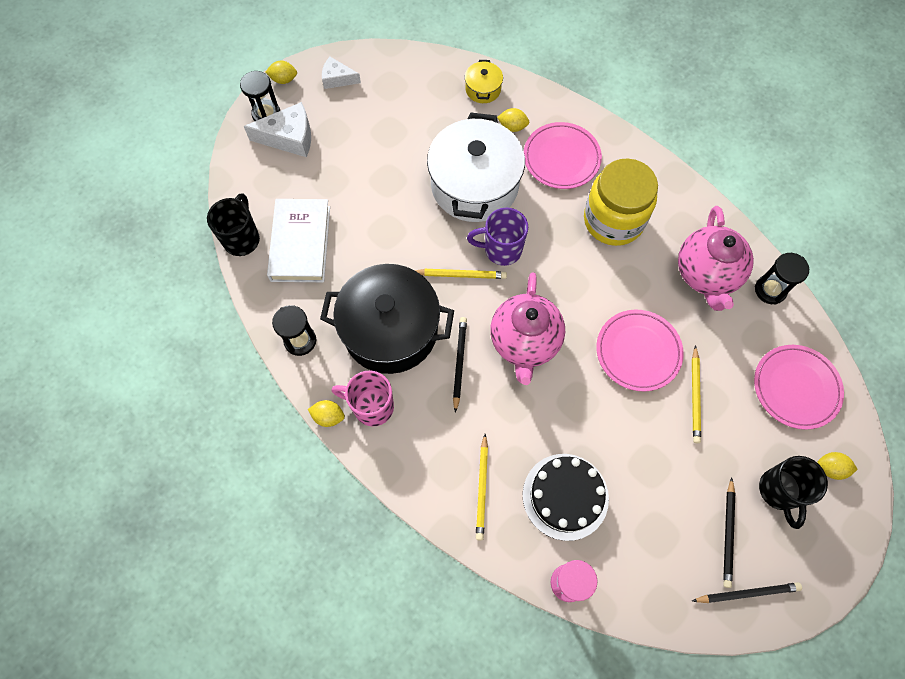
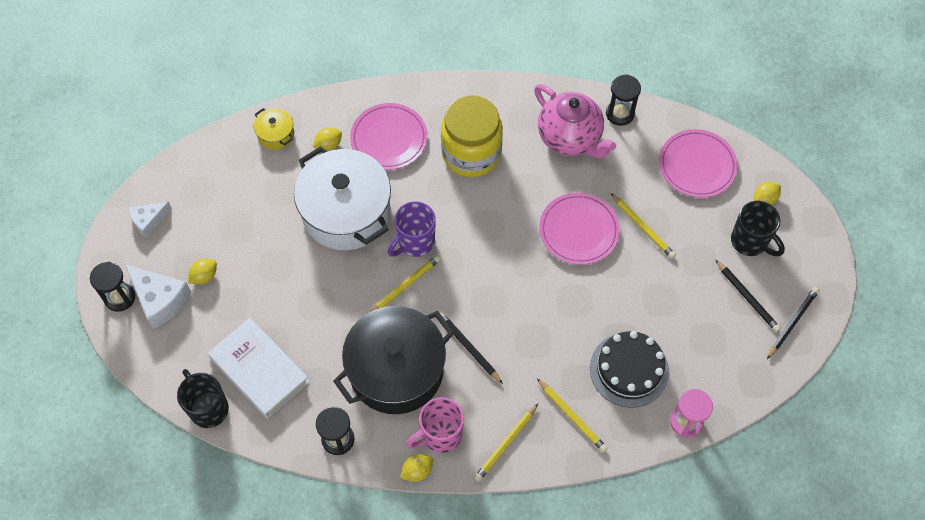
camera: 45 degrees left, 5 degrees down
white cheese [244,102,311,157] -> white cheese turned 90 degrees clockwise [125,264,191,329]
yellow lemon [266,61,297,84] -> yellow lemon moved to [188,259,217,285]
pink teapot [490,272,565,385] -> none
none -> yellow pencil [474,404,538,482]

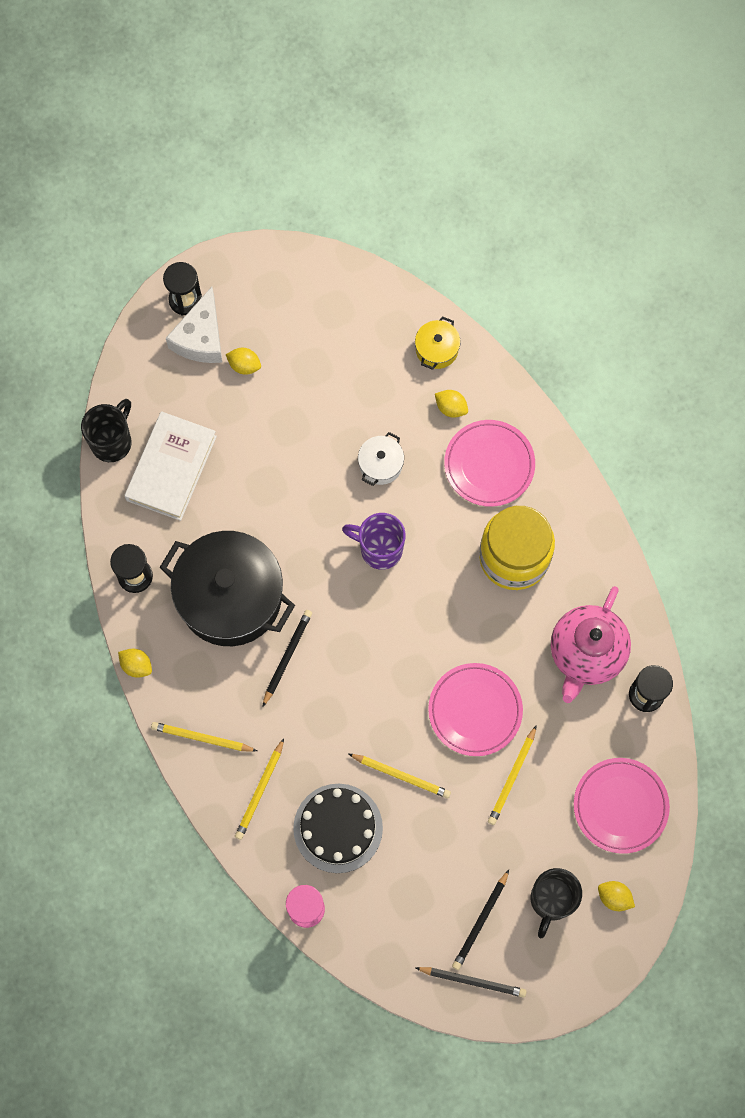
camera: 65 degrees right, 10 degrees up
white cheese [129,202,172,238] -> none
white pot [294,146,391,250] -> white pot [358,432,404,486], size x0.43
yellow pencil [369,255,440,313] -> yellow pencil moved to [349,754,451,799]
pink mug [406,397,464,453] -> none

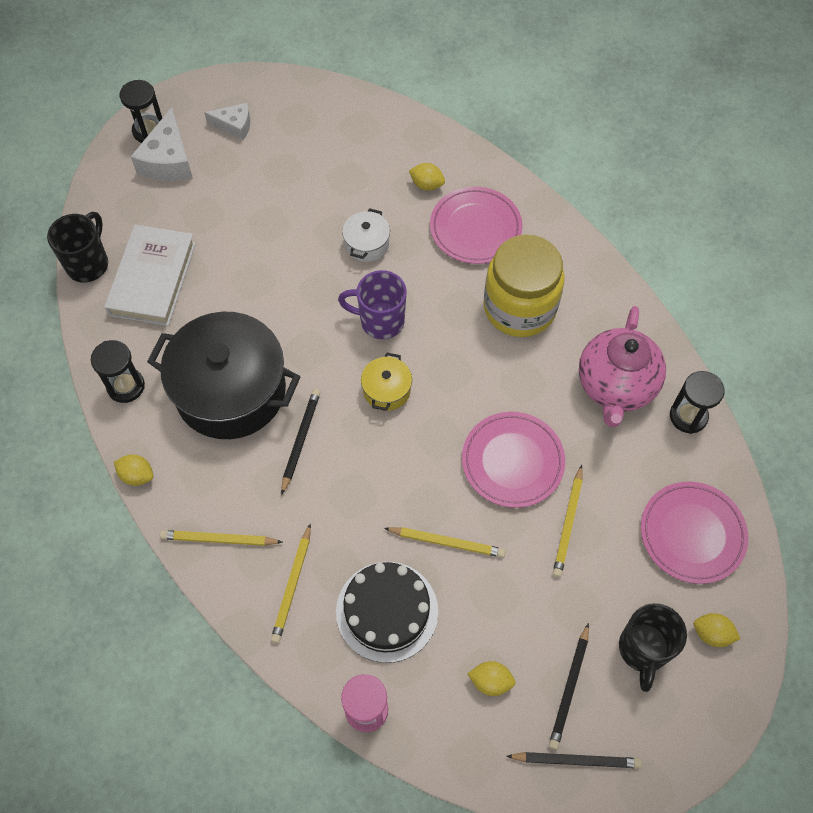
camera: 10 degrees left, 10 degrees down
yellow lemon [226,348,261,375] -> yellow lemon moved to [468,661,516,696]
yellow pot [415,316,461,370] -> yellow pot moved to [361,353,412,411]
none -> white cheese [204,103,250,140]

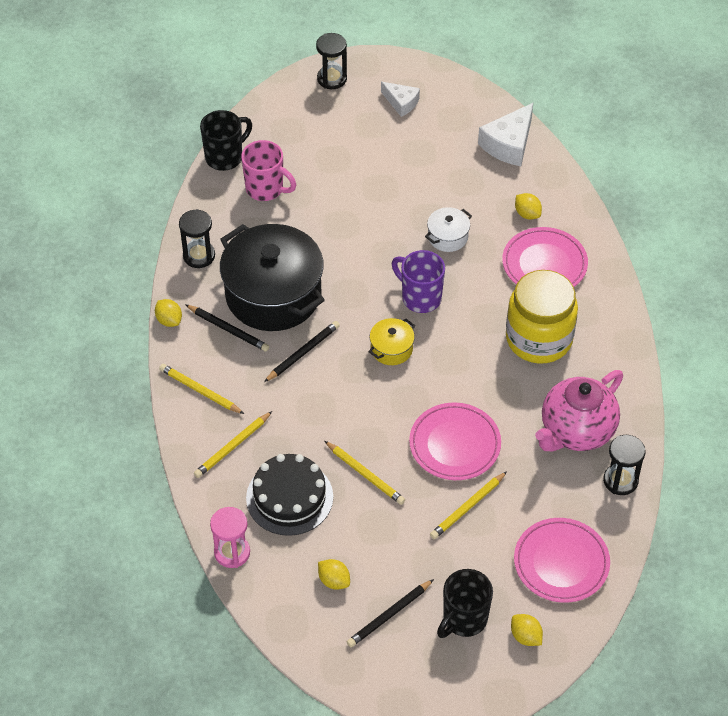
camera: 30 degrees right, 10 degrees down
white book [104,225,196,326] -> pink mug [241,140,296,201]
white cheese [131,107,193,181] -> white cheese moved to [478,103,533,166]
black pencil [506,752,642,769] -> black pencil moved to [185,304,269,351]

